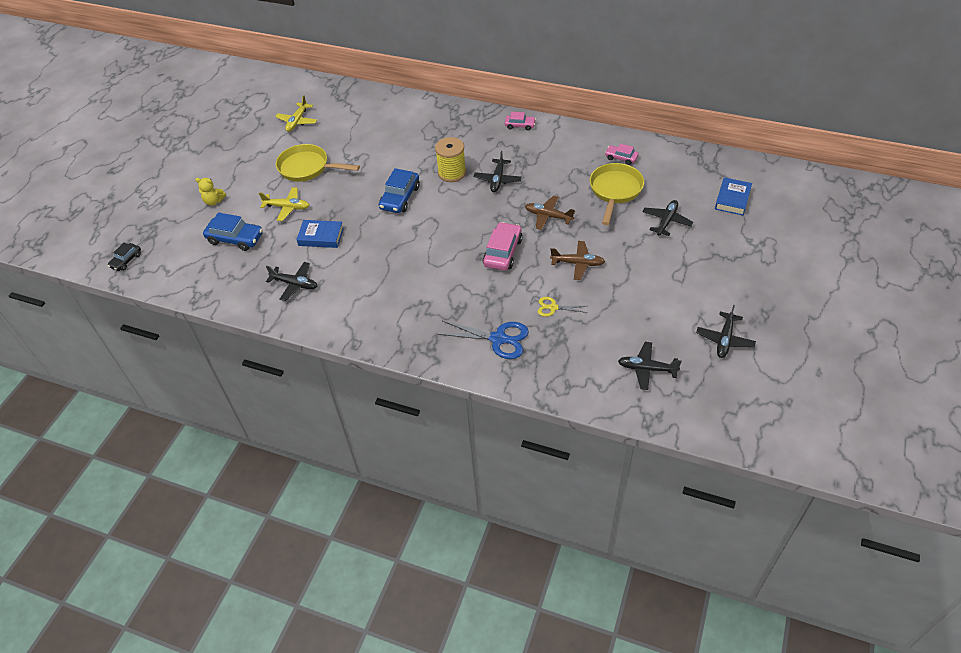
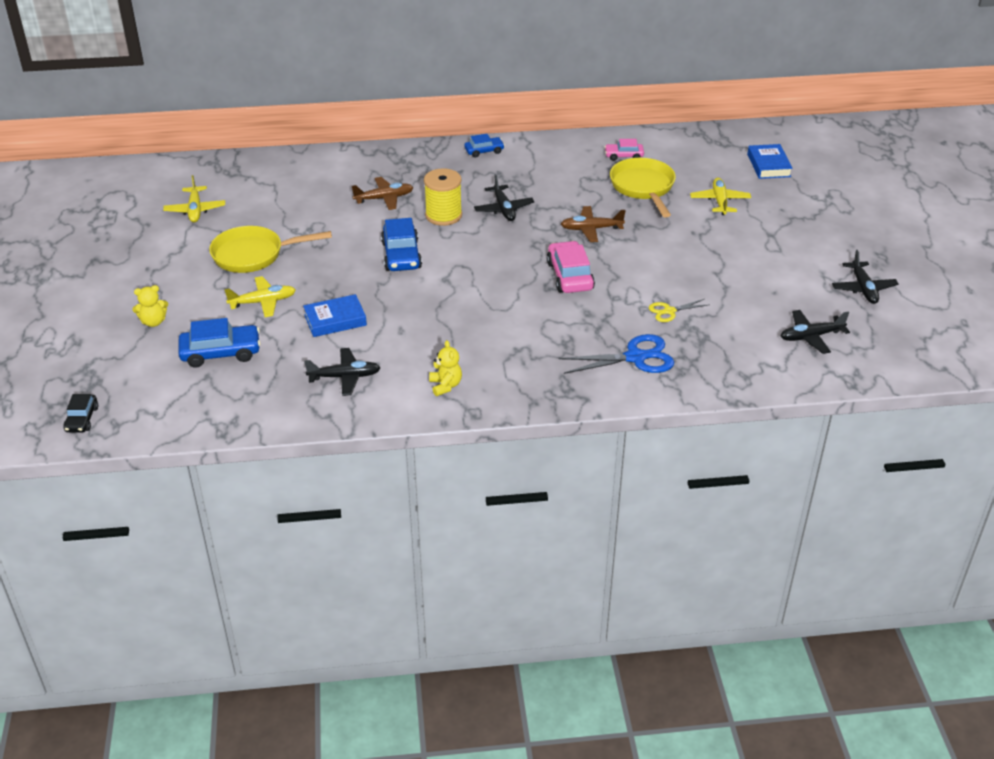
camera: 30 degrees left, 10 degrees down
pink car [505,112,536,131] -> blue car [464,134,505,158]
brown plane [550,241,605,280] -> brown plane moved to [352,177,413,210]
black plane [642,200,693,236] -> yellow plane [690,178,751,215]
none -> yellow teddy bear [429,340,462,396]

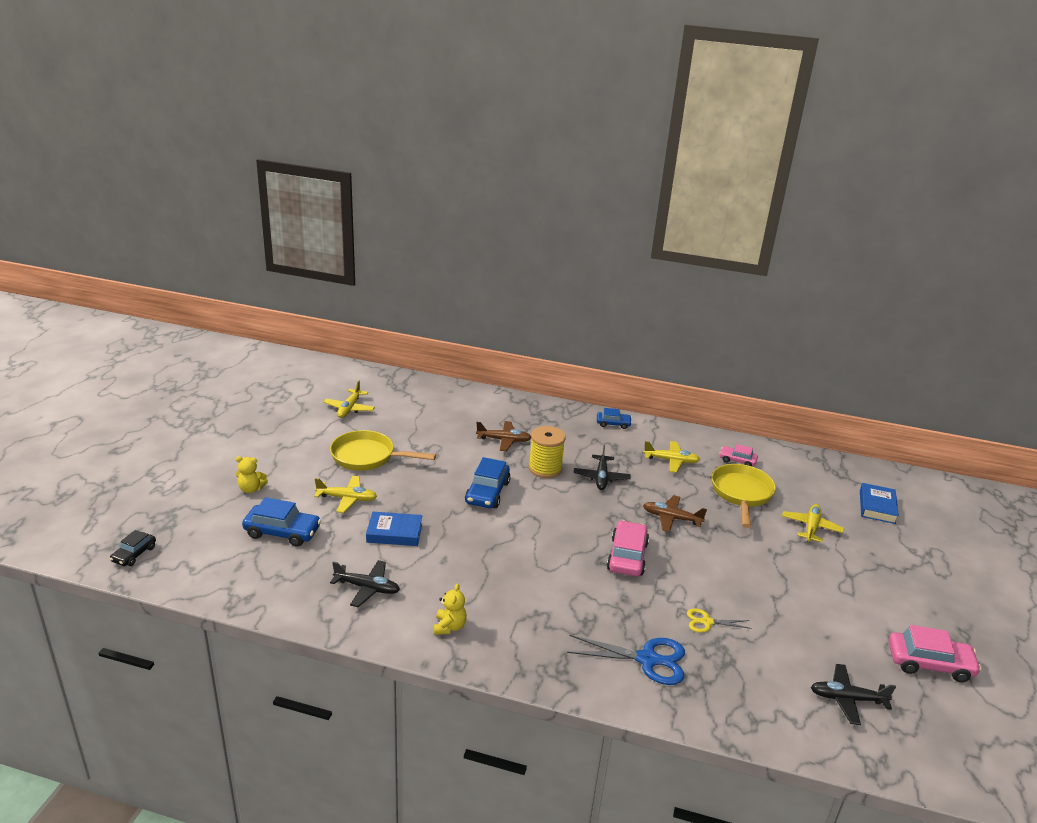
camera: 20 degrees right, 10 degrees down
black plane [832,250,899,304] -> pink car [888,625,982,682]
none -> yellow plane [643,441,700,473]

